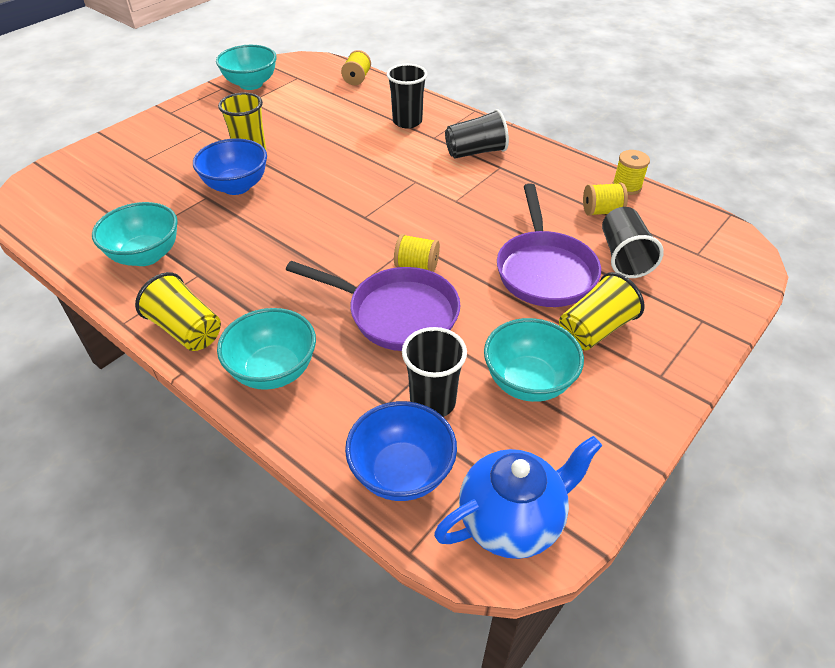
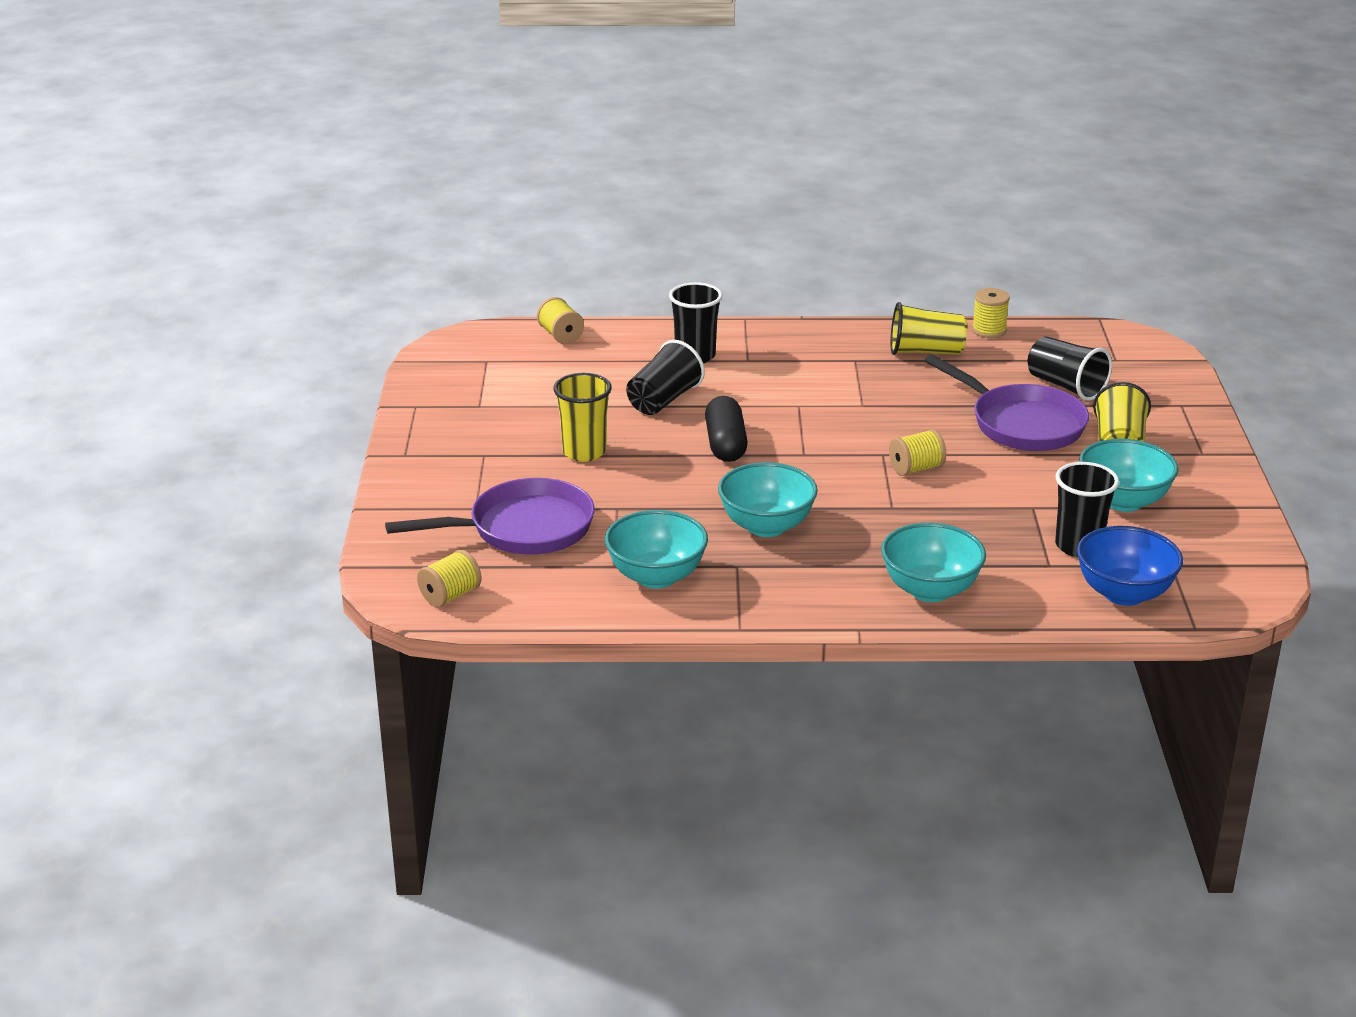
camera: 40 degrees left, 15 degrees down
yellow cup [135,272,221,351] -> yellow cup moved to [891,302,967,355]
blue bowl [193,138,267,195] -> none
turquoise bowl [216,45,277,90] -> turquoise bowl moved to [718,462,818,537]
purple pan [286,261,460,351] -> purple pan moved to [385,478,595,555]
blue teapot [434,436,602,559] -> none
black cup [445,109,509,159] -> black cup moved to [626,340,705,415]
yellow spool [583,183,628,216] -> yellow spool moved to [417,550,482,607]
none -> black capsule [705,396,748,462]

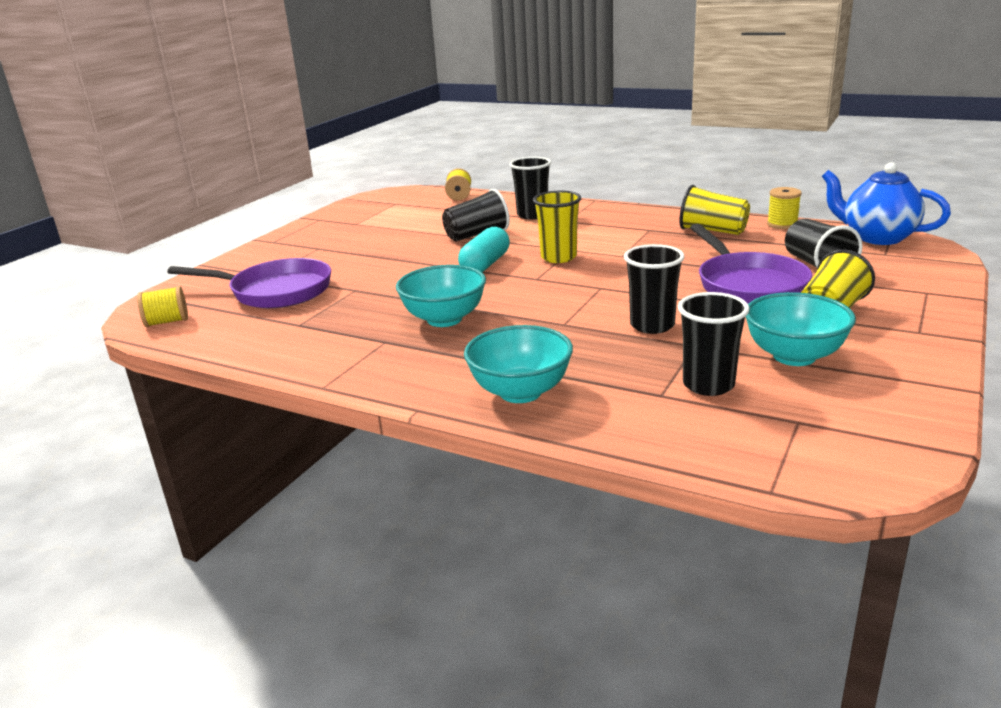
camera: 30 degrees right, 5 degrees down
yellow cup [553,373,612,462] -> yellow cup moved to [533,191,581,263]
turquoise bowl [605,510,708,589] -> none
black capsule [705,396,748,462] -> turquoise capsule [458,227,510,272]
yellow spool [889,429,947,476] -> none
blue bowl [1077,526,1183,606] -> none
none -> black cup [624,244,685,334]
none -> blue teapot [822,162,951,245]

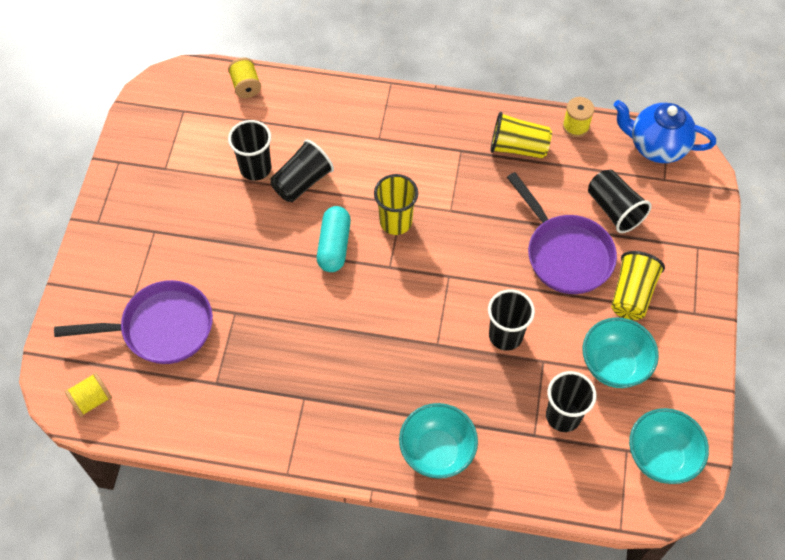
camera: 20 degrees left, 35 degrees up
turquoise bowl [396,265,486,327] -> turquoise bowl moved to [629,408,709,484]
black cup [509,157,551,219] -> black cup moved to [228,120,272,181]

